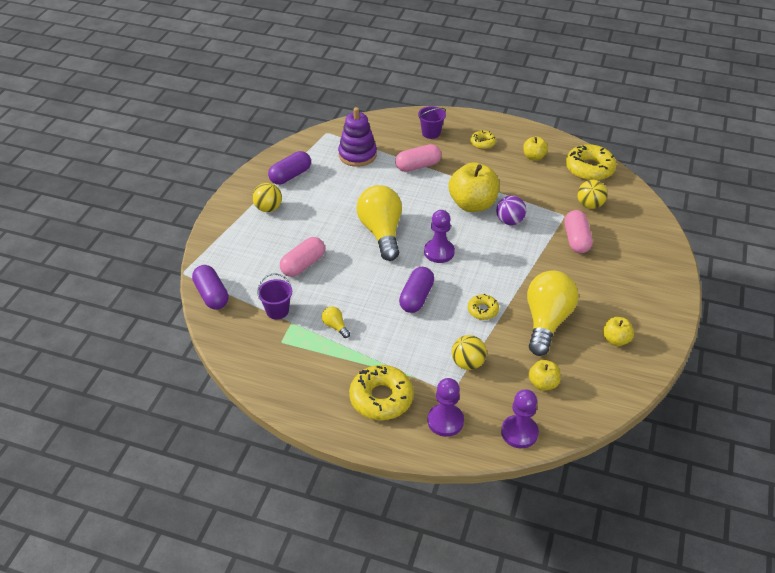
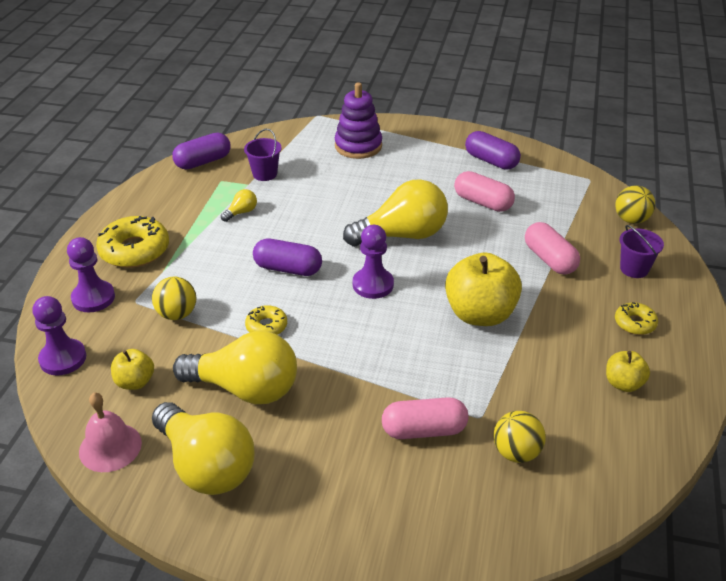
camera: 85 degrees right, 5 degrees down
purple capsule [192,265,229,310] -> purple capsule moved to [172,133,230,169]
yellow ball [252,183,282,212] -> yellow ball moved to [615,185,655,224]
pink capsule [280,237,325,277] -> pink capsule moved to [454,171,515,212]
purple stacking toy [338,107,377,167] -> purple stacking toy moved to [335,82,382,159]
purple ball [496,195,526,225] -> none
yellow donut [566,144,616,181] -> none
yellow apple [603,317,634,346] -> yellow light bulb [152,402,254,495]
none -> pink bell [79,392,142,472]

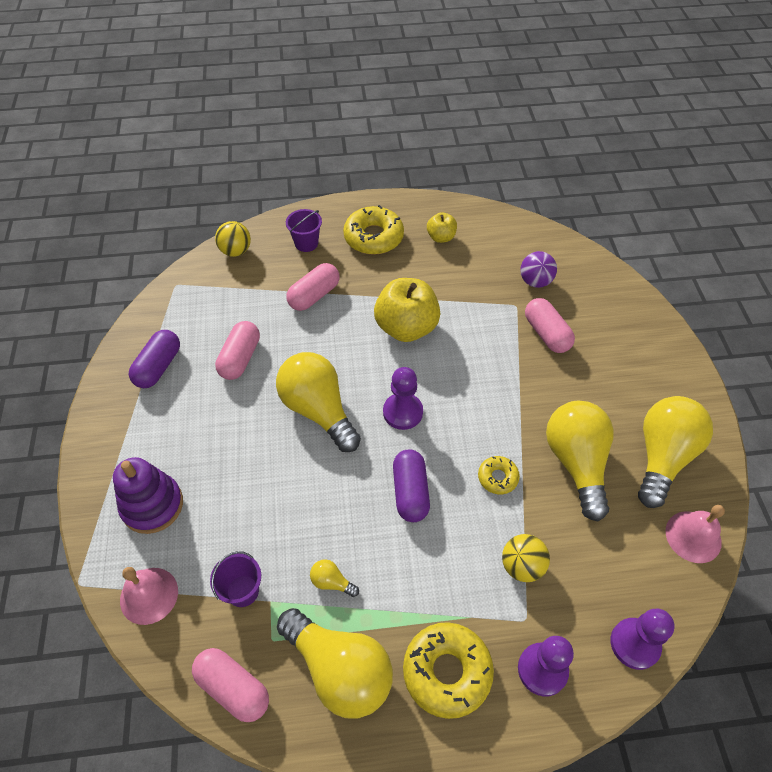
camera: 110 degrees left, 15 degrees up
yellow apple [111,349,154,390] -> none
purple capsule [172,133,230,169] -> pink capsule [192,648,269,722]
yellow ball [493,411,546,463] -> purple ball [520,251,557,288]
yellow donut [615,302,658,335] -> yellow donut [343,205,404,255], size x1.86
none -> pink bell [120,567,178,625]
none -> yellow light bulb [277,608,393,718]

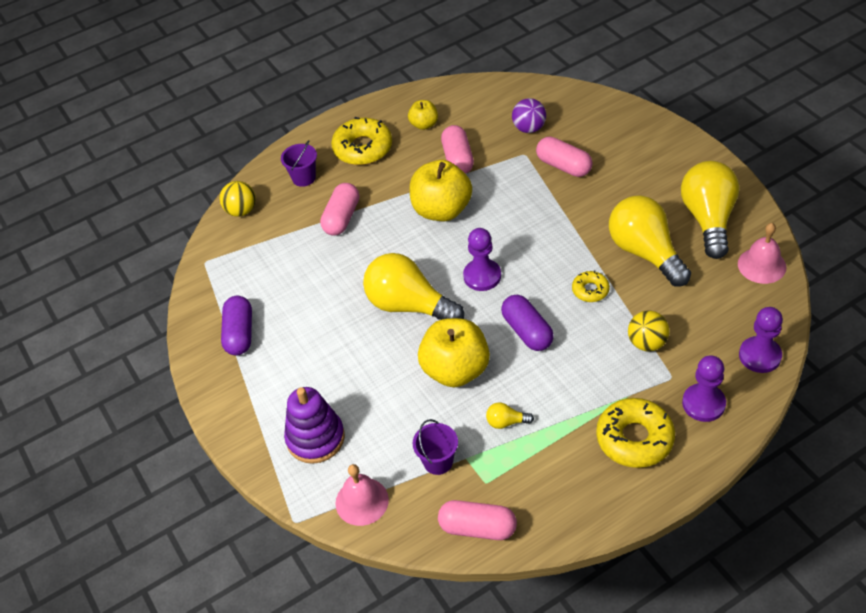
camera: 20 degrees left, 5 degrees down
pink capsule [215,321,260,380] -> pink capsule moved to [441,125,474,174]
yellow light bulb [277,608,393,718] -> none
none -> yellow apple [418,318,490,387]

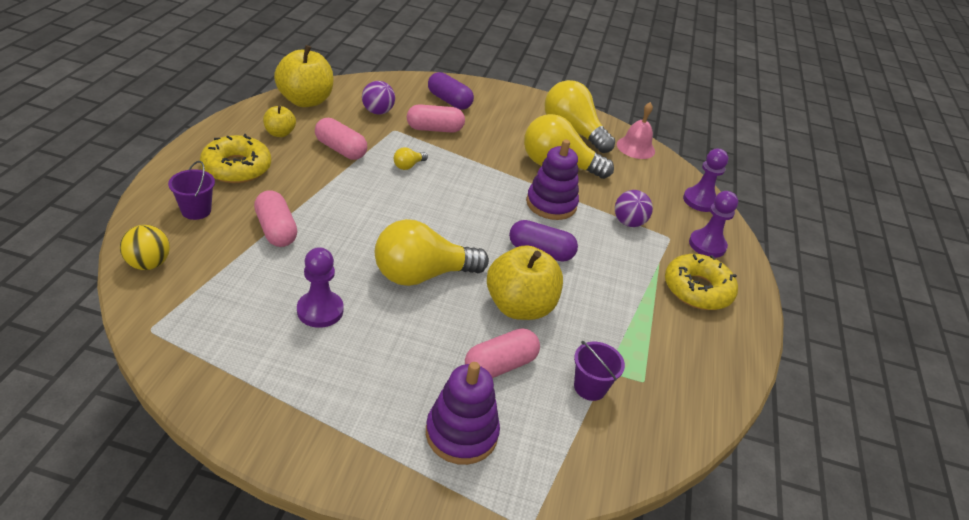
camera: 55 degrees left, 10 degrees down
purple capsule [221,296,252,356] -> purple capsule moved to [428,72,474,110]
pink bell [336,464,389,526] -> none
yellow apple [410,160,472,221] -> yellow apple moved to [274,45,333,107]
pink capsule [438,500,517,540] -> pink capsule moved to [465,329,540,378]
purple pawn [463,228,501,291] -> purple pawn moved to [297,247,343,328]
yellow light bulb [486,402,534,429] -> yellow light bulb moved to [394,147,428,170]
yellow donut [572,270,610,302] -> purple stacking toy [526,139,579,220]
yellow ball [628,311,670,351] -> purple ball [615,190,653,227]

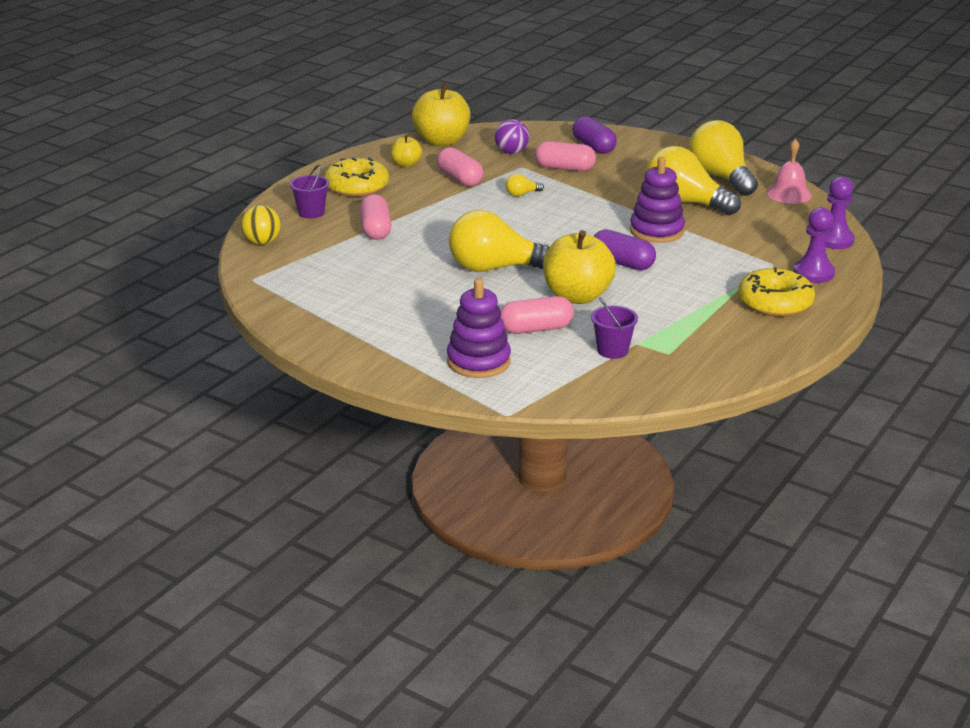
camera: 25 degrees right, 10 degrees down
purple pawn [297,247,343,328] -> none
purple ball [615,190,653,227] -> none

